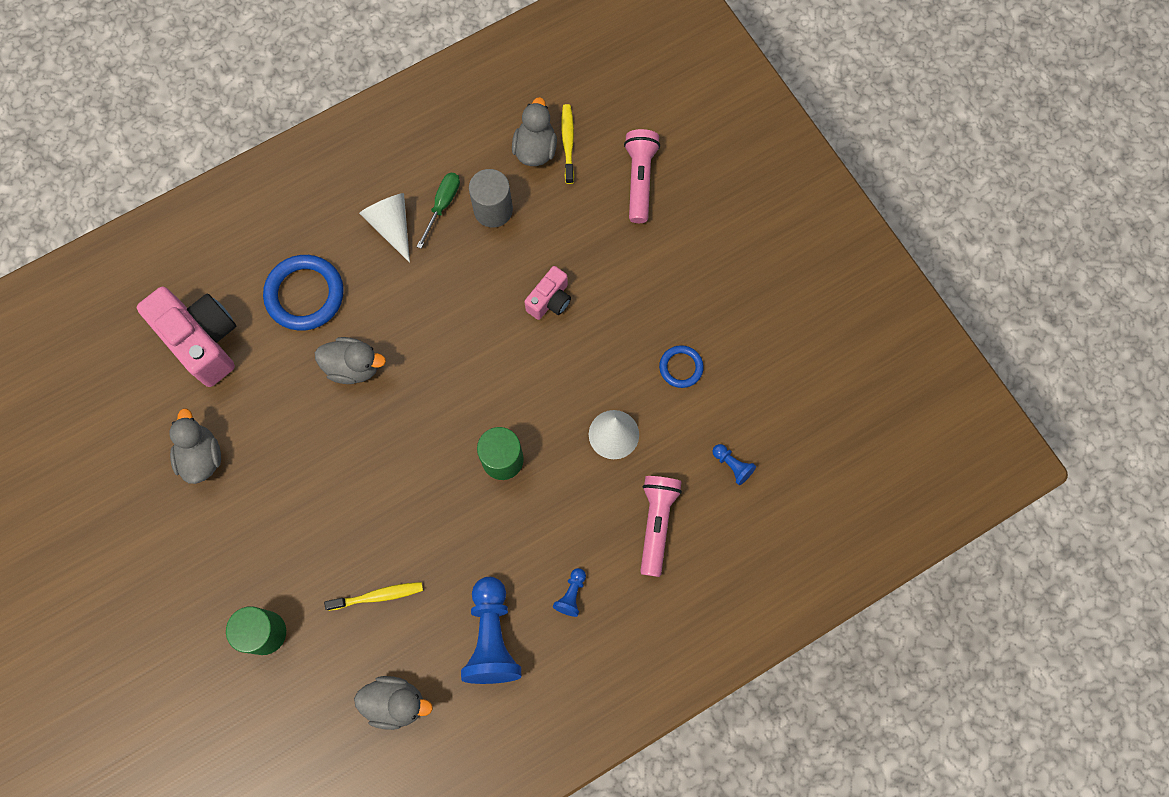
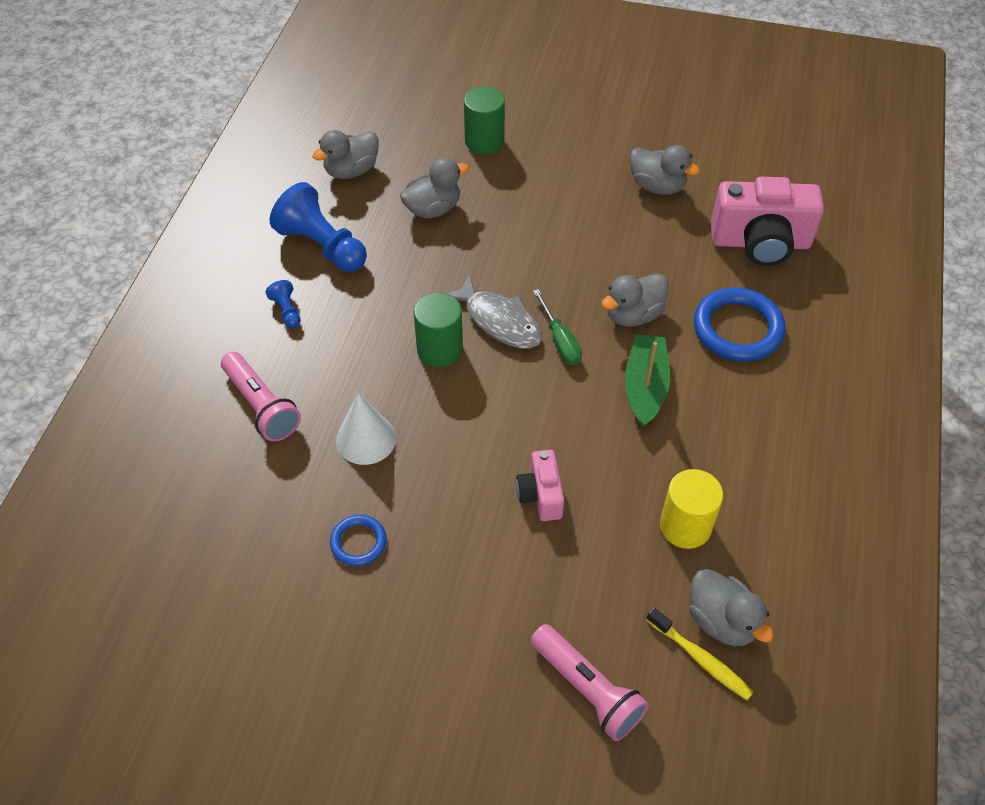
camera: 135 degrees right, 20 degrees down
yellow toothbrush [324,582,423,611] -> grey duck [400,157,469,218]
white cone [359,193,410,263] -> none
green screwdriver [416,173,460,248] -> green screwdriver moved to [533,289,582,365]
grey cylinder [469,169,513,228] -> yellow cylinder [660,469,723,549]
blue pawn [712,444,756,485] -> none
none -> grey fish [447,274,542,349]
none -> green boat [625,334,670,428]

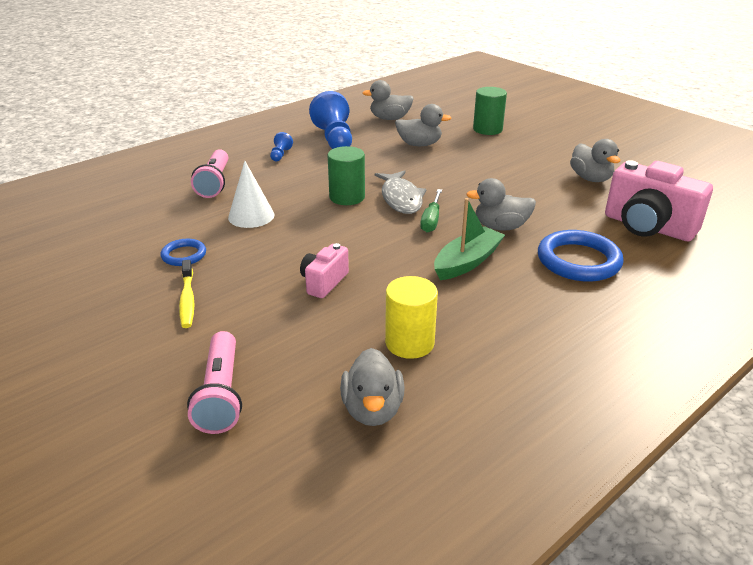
camera: 35 degrees right, 20 degrees down
yellow toothbrush [646,608,754,700] -> yellow toothbrush moved to [179,260,195,328]

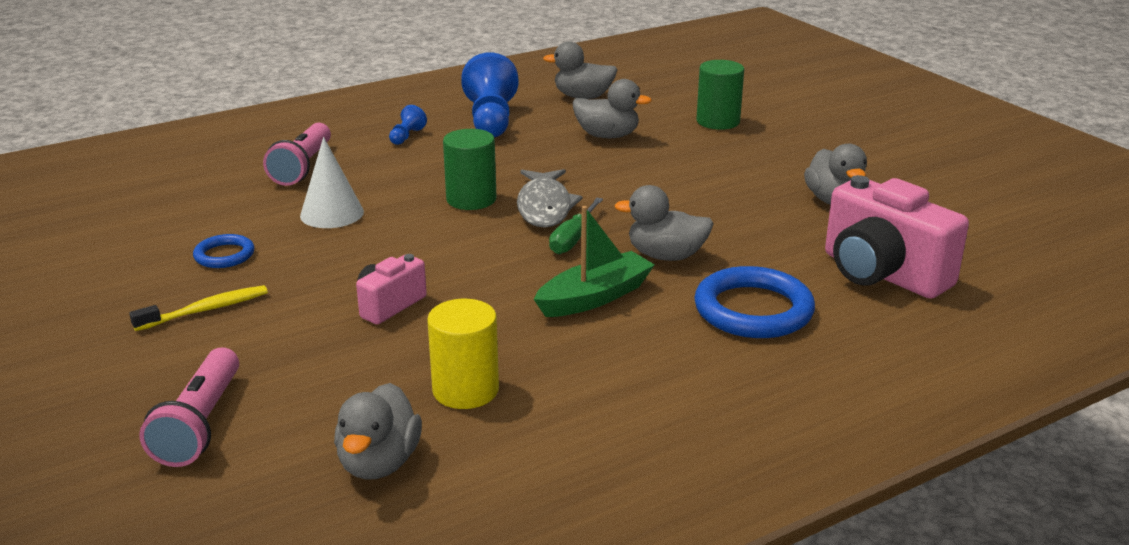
camera: 10 degrees right, 5 degrees down
yellow toothbrush [179,260,195,328] -> yellow toothbrush turned 120 degrees counterclockwise [129,285,268,331]

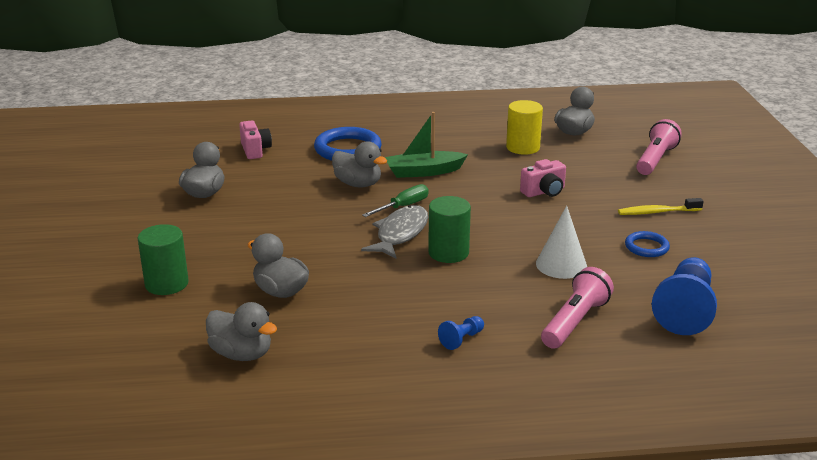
camera: 155 degrees left, 0 degrees up
blue pawn [461,52,518,137] -> blue pawn moved to [652,257,717,335]
pink camera [825,175,969,299] -> pink camera [239,121,272,159], size x0.53

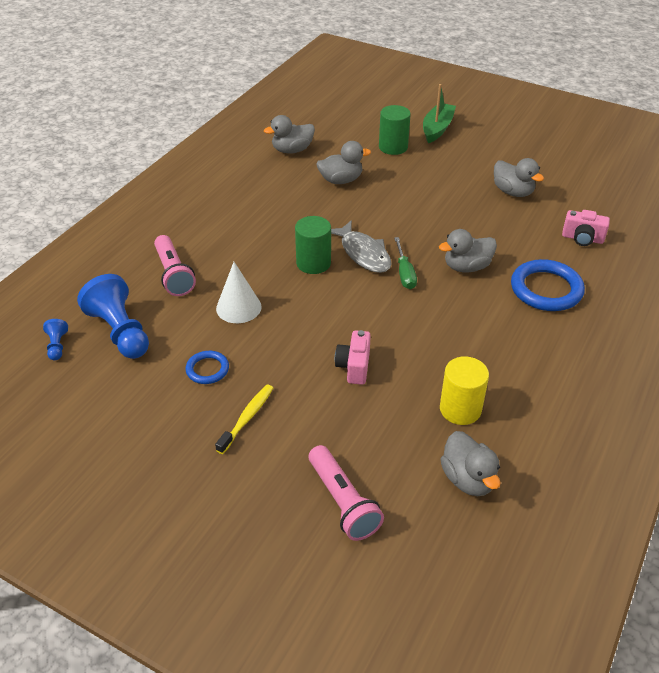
camera: 125 degrees right, 15 degrees up
green boat [385,112,468,178] -> green boat moved to [423,84,456,143]
blue pawn [438,316,484,350] -> blue pawn moved to [43,319,68,360]

